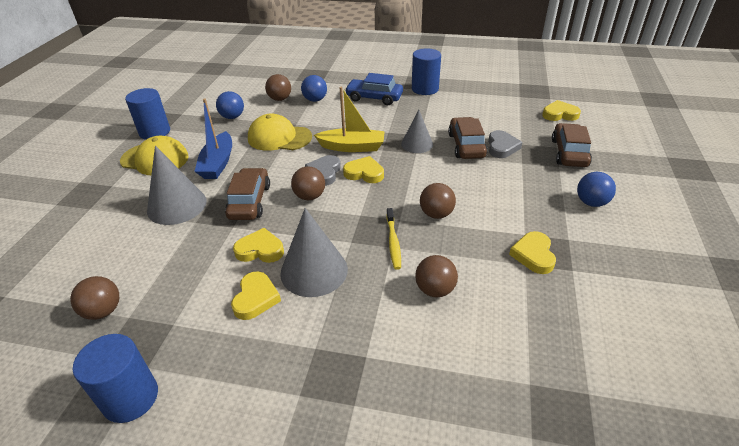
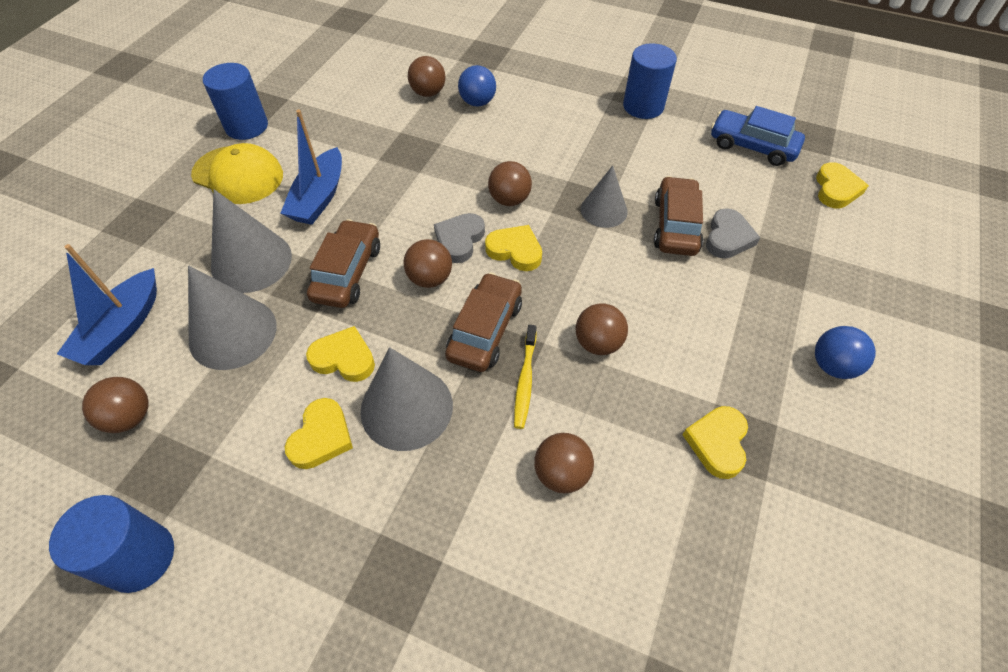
camera: 10 degrees right, 15 degrees up
blue ball [216,91,244,119] -> none
yellow cap [248,113,312,151] -> none
yellow boat [314,87,385,152] -> brown ball [488,161,532,206]
blue car [345,73,403,105] -> blue car moved to [711,106,805,166]
yellow heart [542,100,581,121] -> yellow heart turned 90 degrees clockwise [816,162,869,208]
brown car [552,123,592,167] -> brown car moved to [445,272,522,372]
none -> blue boat [57,244,157,365]
none -> grey cone [188,265,277,370]

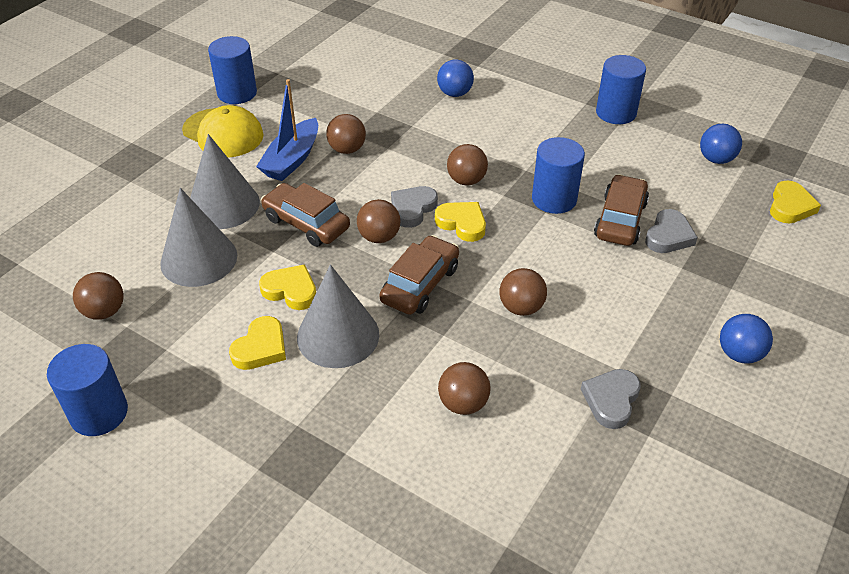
camera: 10 degrees right, 10 degrees down
blue boat [57,244,157,365] -> none
brown car [307,219,380,308] -> brown car turned 75 degrees counterclockwise [261,183,350,247]
brown ball [408,56,446,97] -> brown ball moved to [326,114,366,154]
yellow toothbrush [514,325,536,429] -> none
grey cone [581,165,628,228] -> blue cylinder [532,137,585,214]
yellow heart [683,406,748,479] -> grey heart [581,369,641,429]
blue car [711,106,805,166] -> blue ball [700,124,742,164]

